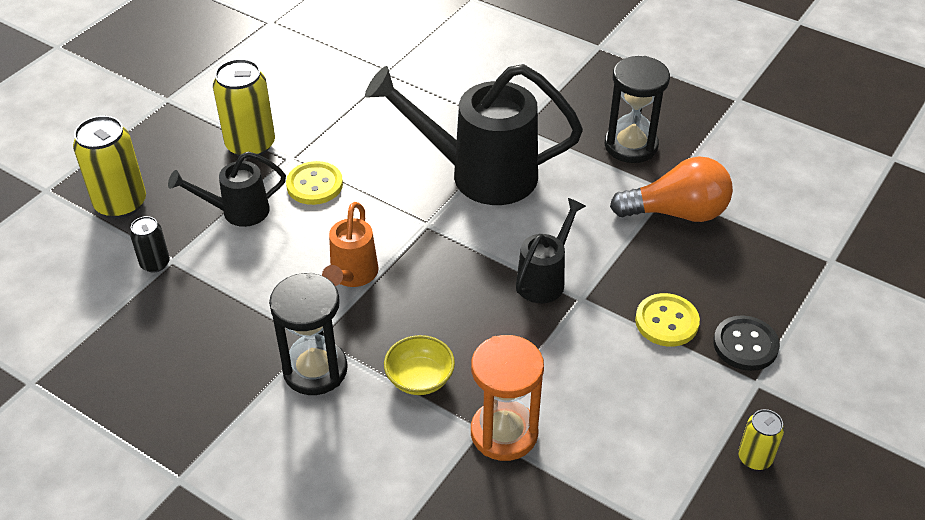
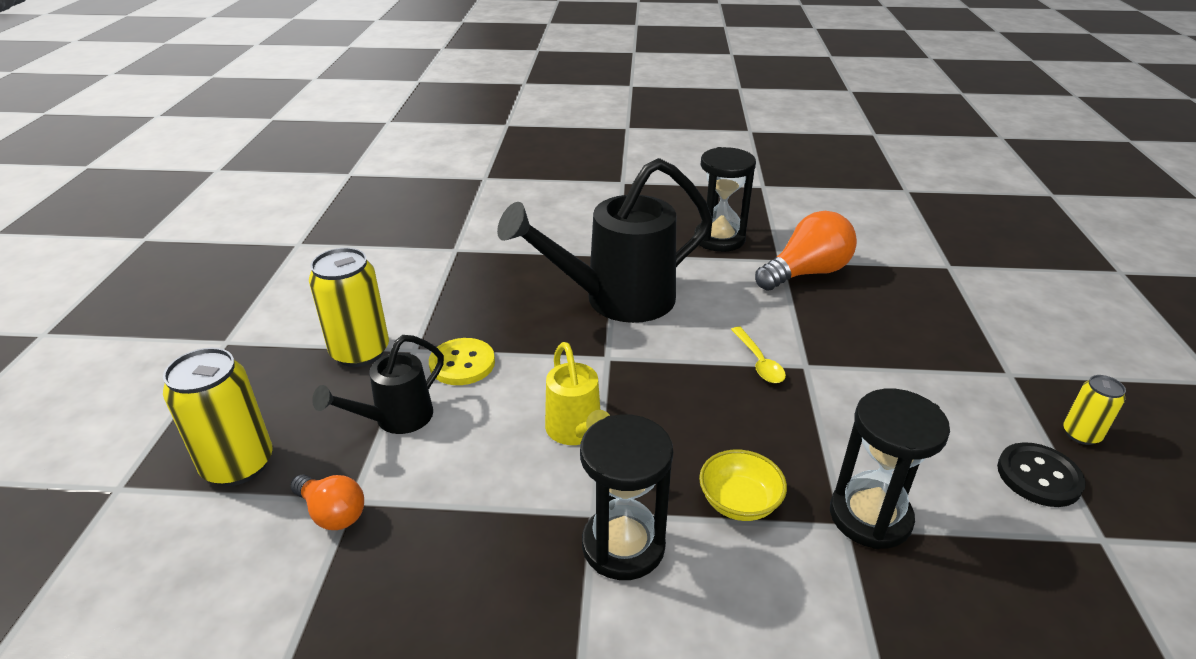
camera: 30 degrees left, 10 degrees down
black can [130,216,170,273] -> orange light bulb [290,474,364,530]
orange watering can [322,202,379,287] -> yellow watering can [545,342,610,445]
orange hourglass [471,335,544,461] -> black hourglass [830,389,950,549]
black watering can [516,198,586,303] -> yellow spoon [731,327,786,383]
yellow button [635,293,700,347] -> none
black button [713,315,780,371] -> black button moved to [997,442,1086,507]

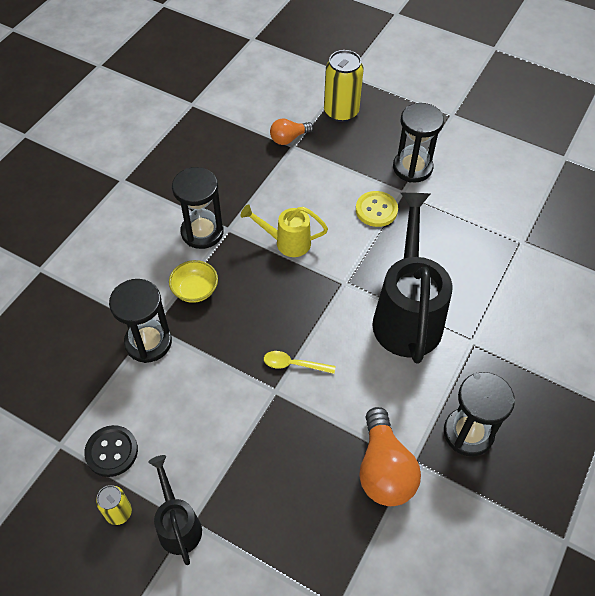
camera: 115 degrees right, 20 degrees up
yellow can [309,248,389,367] -> black hourglass [393,103,444,183]
black watering can [312,335,444,434] -> black watering can moved to [148,455,202,565]

